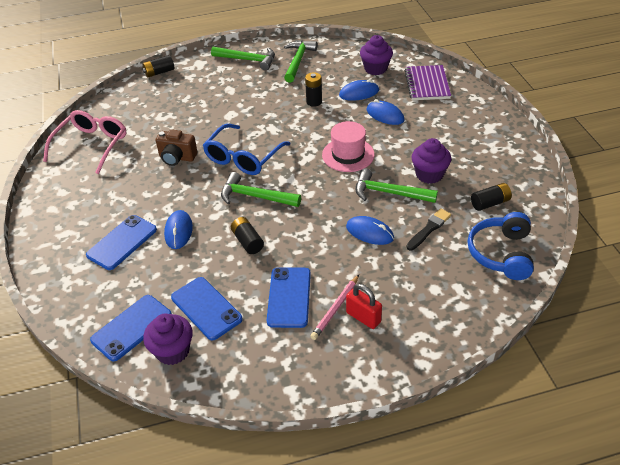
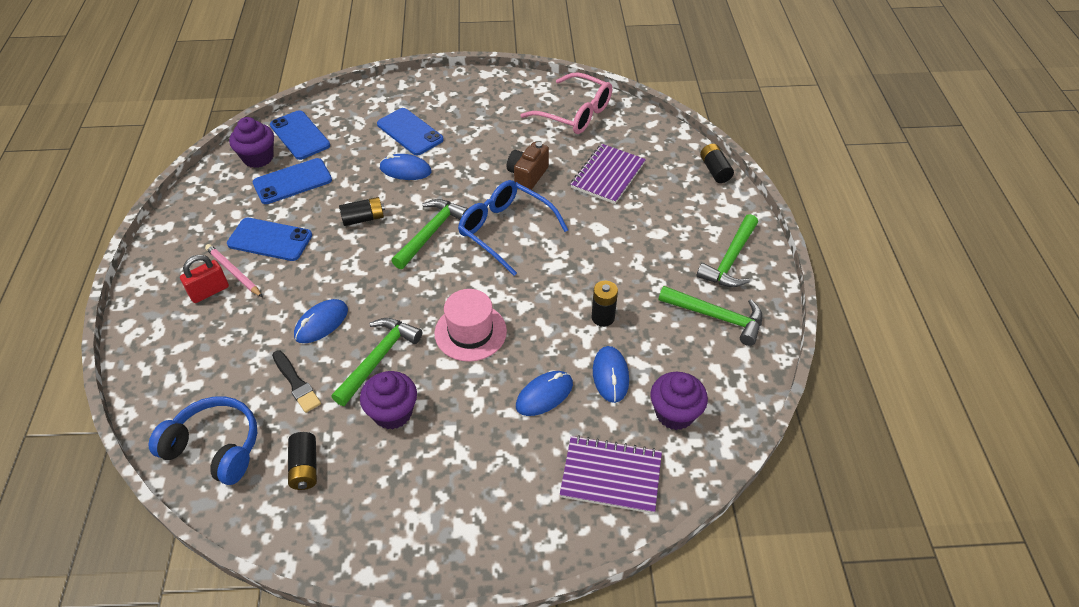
camera: 100 degrees right, 5 degrees up
none -> purple notebook [570,144,646,204]

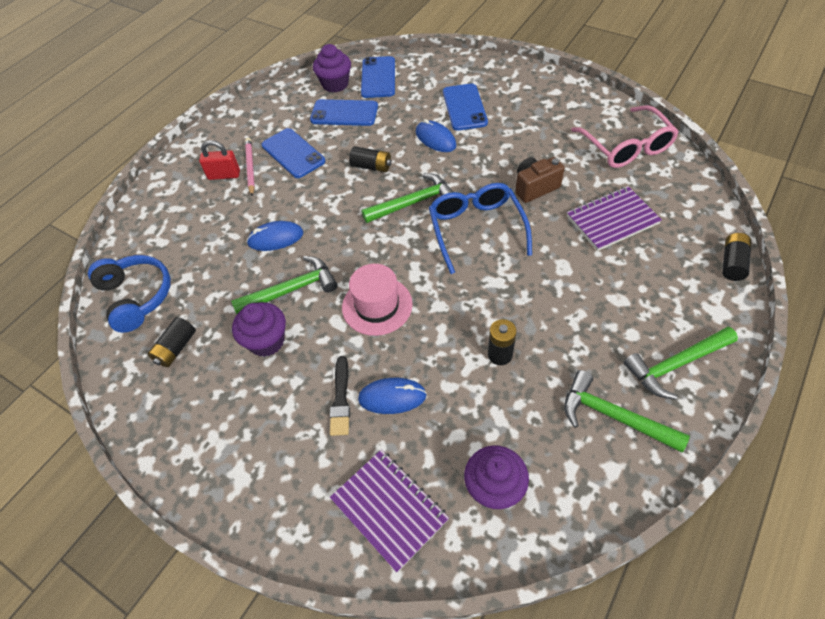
camera: 40 degrees right, 5 degrees up
black brush [272,350,321,413] -> black brush moved to [330,356,350,436]
blue mouse [593,346,629,403] -> none
green hammer [659,286,763,346] -> green hammer turned 150 degrees clockwise [564,370,690,453]

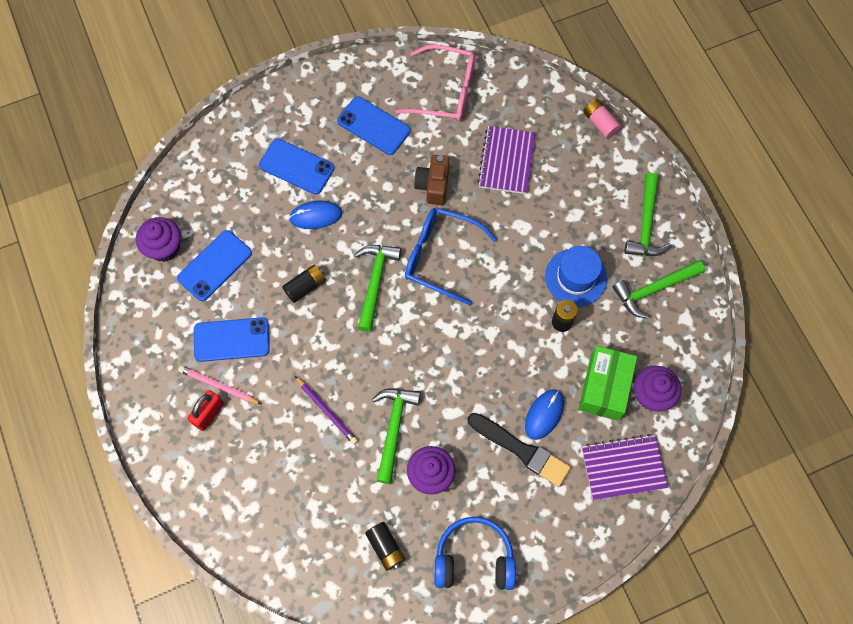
camera: 60 degrees left, 15 degrees up
blue headphones [88,255,171,333] -> blue headphones moved to [435,516,516,590]
blue mouse [246,221,304,251] -> purple pencil [295,376,358,445]
black brush [330,356,350,436] -> black brush [468,413,571,487], size x1.53
pink hat [342,264,413,336] -> none
blue phone [361,56,395,98] -> blue phone moved to [337,96,410,155]
black battery [722,233,751,281] -> pink battery [583,99,621,139]
none -> blue hat [545,246,607,307]
none -> green box [579,346,637,421]

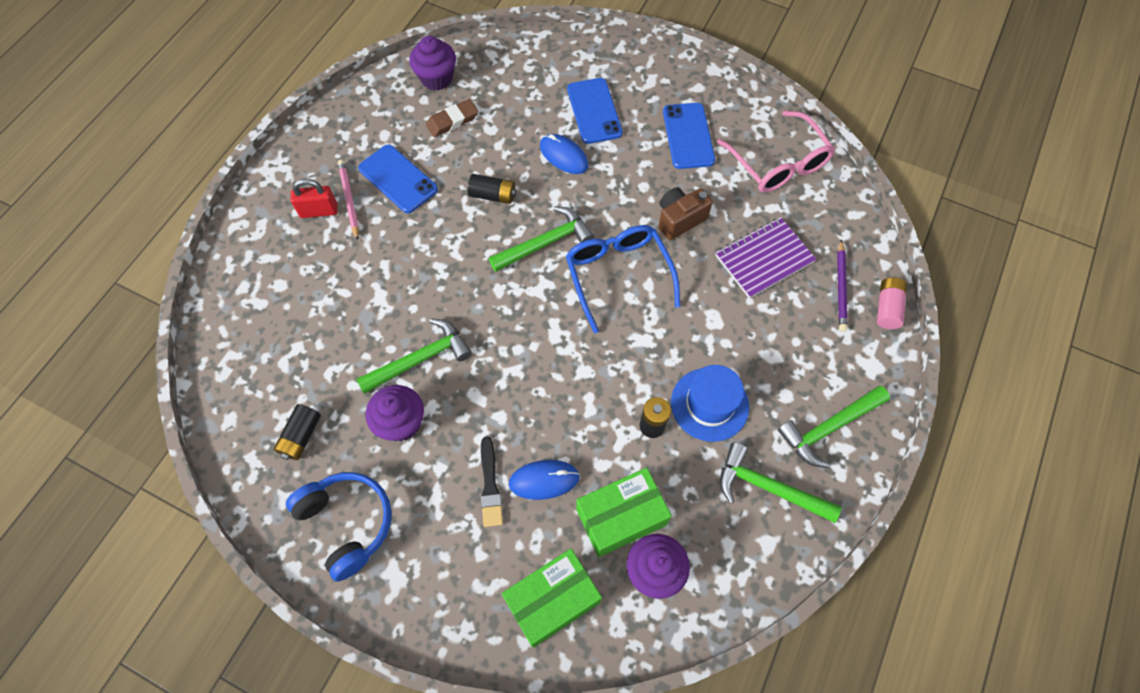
camera: 50 degrees right, 5 degrees down
blue phone [177,230,252,301] -> brown eraser [426,99,478,137]
purple pencil [295,376,358,445] -> purple pencil moved to [837,240,847,332]
black brush [468,413,571,487] -> black brush [481,437,503,527], size x0.65
purple notebook [582,434,668,500] -> green box [502,548,602,648]

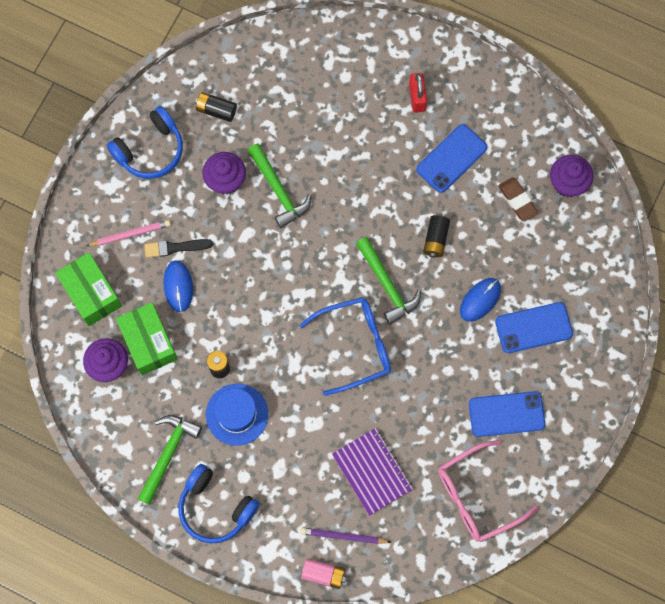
camera: 90 degrees right, 10 degrees up
pink pencil [338,160,359,241] -> pink pencil moved to [86,220,171,246]
brown camera [659,187,713,240] -> none
green hammer [778,386,890,468] -> blue headphones [178,464,259,544]

